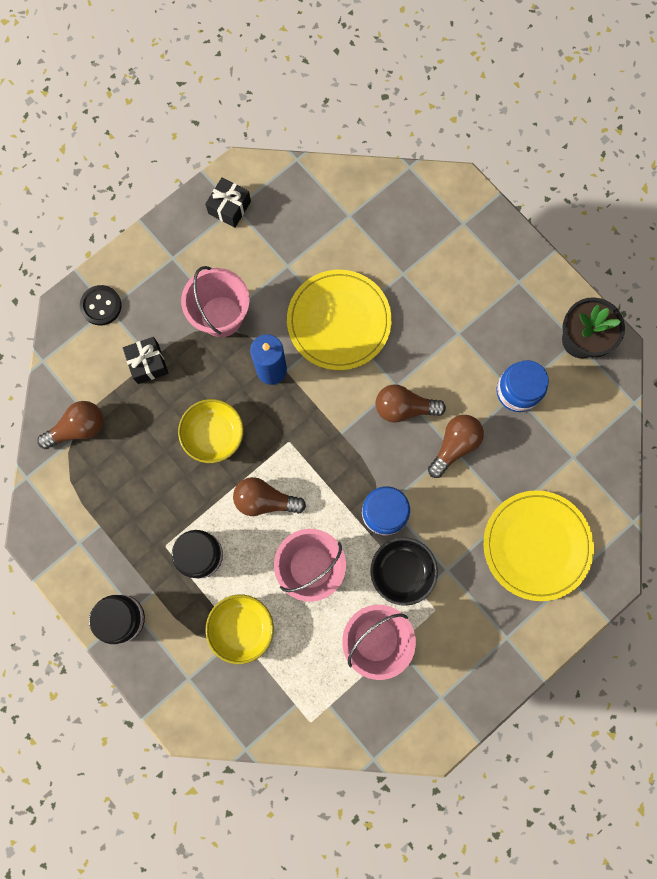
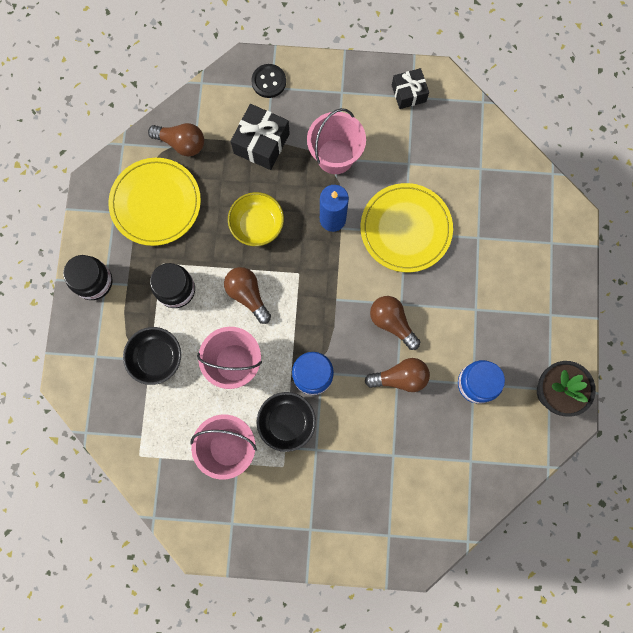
camera: 45 degrees right, 0 degrees up
black gift [123,337,168,384] -> black gift [231,104,290,170], size x1.51
yellow bowl [206,595,274,664] -> black bowl [123,327,181,385]
yellow plate [484,490,594,601] -> yellow plate moved to [108,158,201,246]

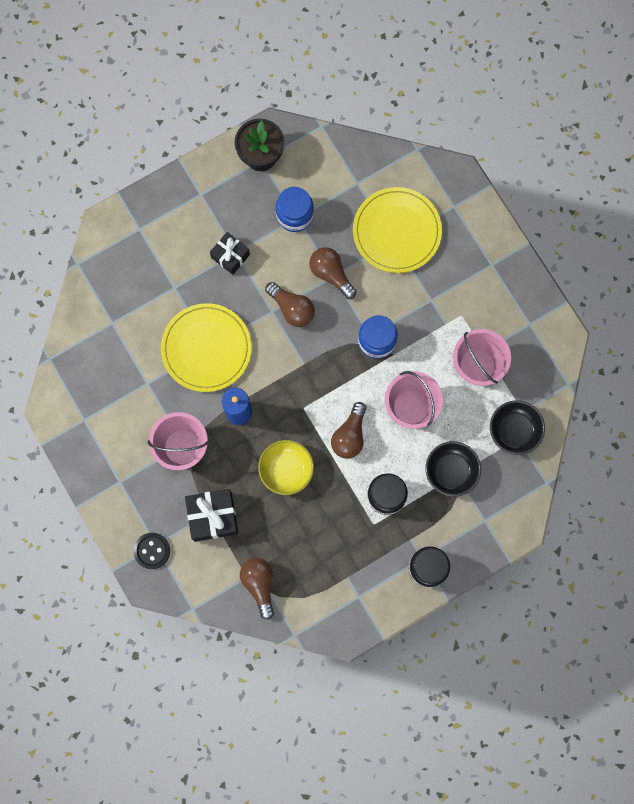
camera: 125 degrees left, 0 degrees up
yellow plate [108,158,201,246] -> yellow plate moved to [353,187,442,273]
black bowl [256,392,316,452] -> black bowl moved to [490,400,545,455]
brown light bulb [370,296,420,350] -> brown light bulb turned 60 degrees counterclockwise [265,282,315,327]
black gift [392,68,429,109] -> black gift moved to [210,232,250,275]

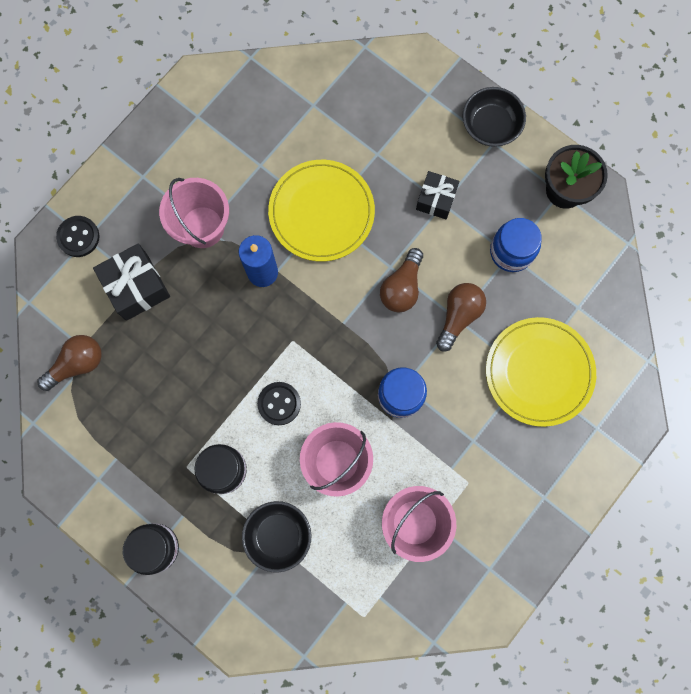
camera: 70 degrees right, 0 degrees up
yellow bowl [258,440,314,495] -> none
brown light bulb [331,402,366,459] -> black button [257,382,301,425]
black bowl [490,400,545,455] -> black bowl moved to [463,87,526,147]

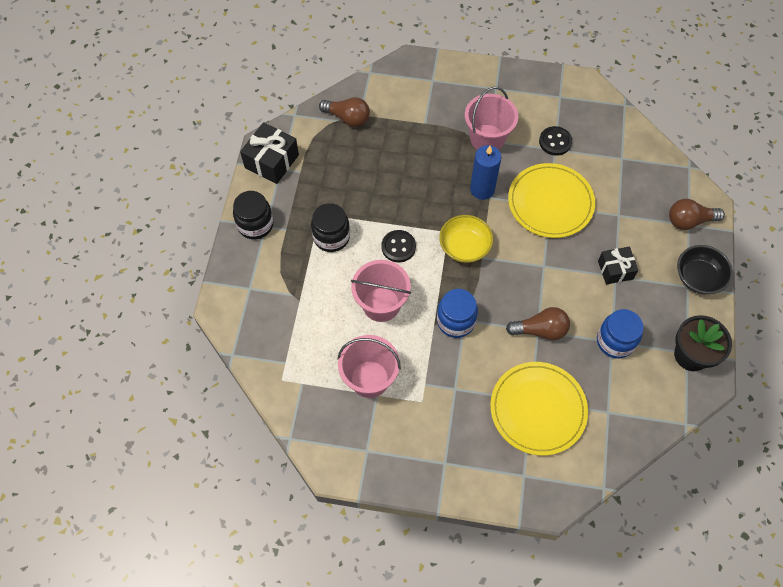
camera: 60 degrees right, 15 degrees down
black button [56,216,99,257] -> black button moved to [539,126,572,156]
black gift [93,243,170,321] -> black gift moved to [240,122,299,184]
black bowl [242,501,312,573] -> none
brown light bulb [380,248,423,312] -> brown light bulb moved to [669,199,725,230]
none -> yellow bowl [439,215,493,263]

